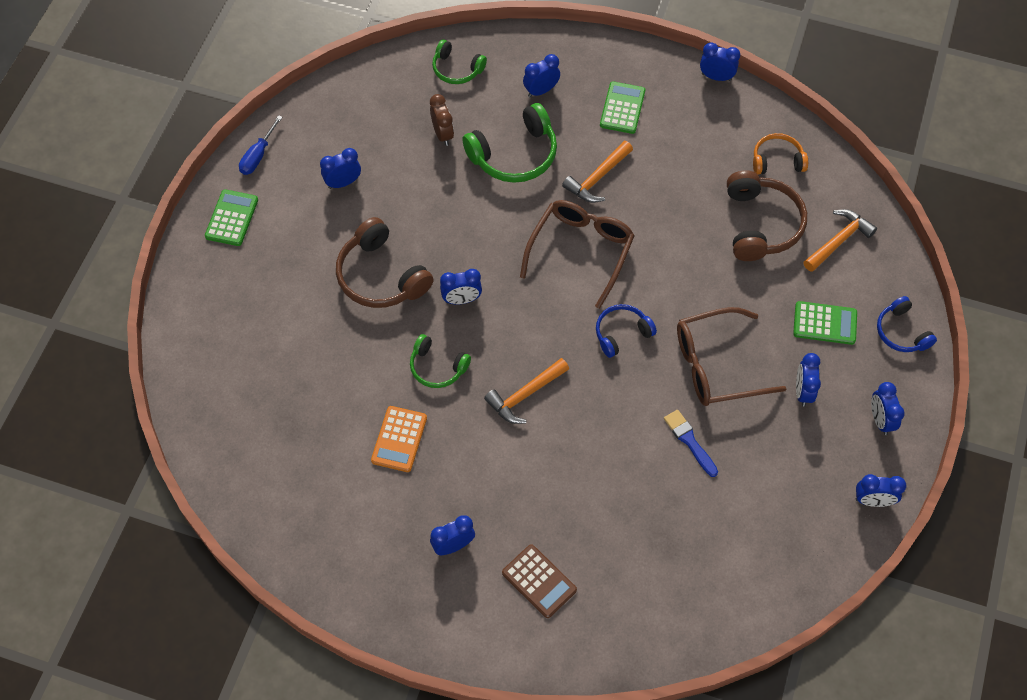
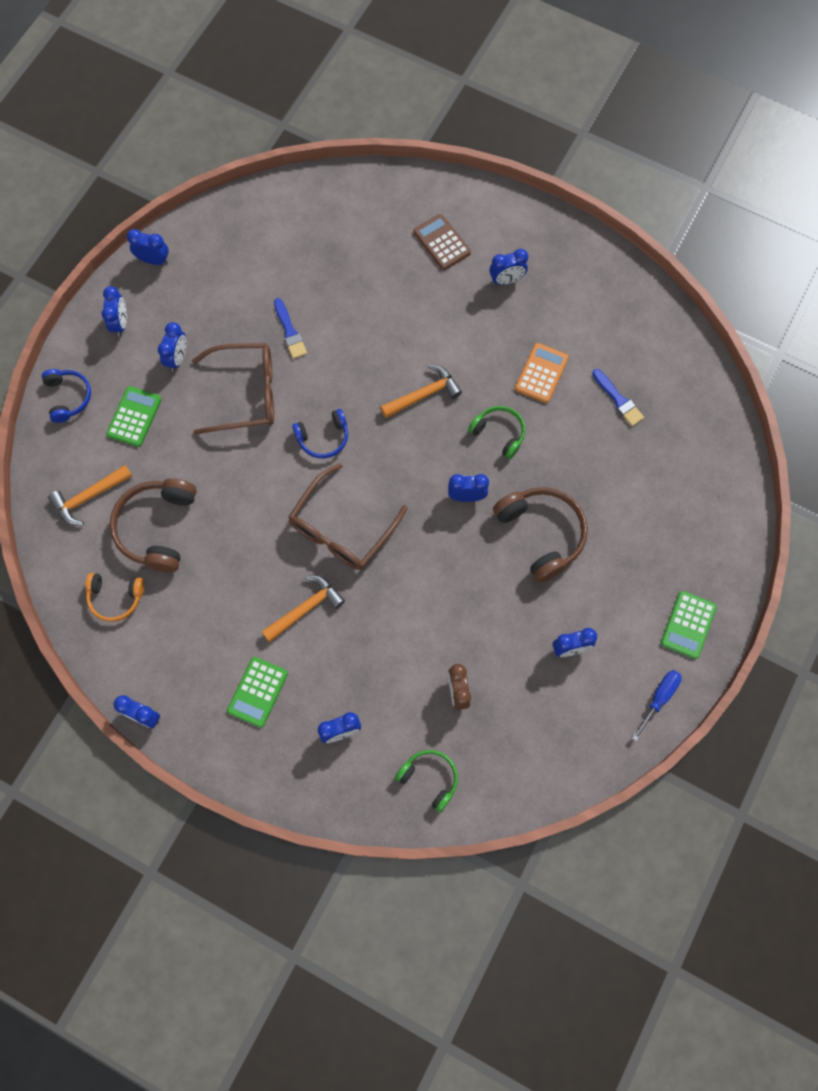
camera: 170 degrees left, 10 degrees up
green headphones [462,103,557,183] -> none
green calculator [793,301,857,345] -> green calculator turned 90 degrees clockwise [106,386,162,447]
none -> blue brush [592,369,644,426]

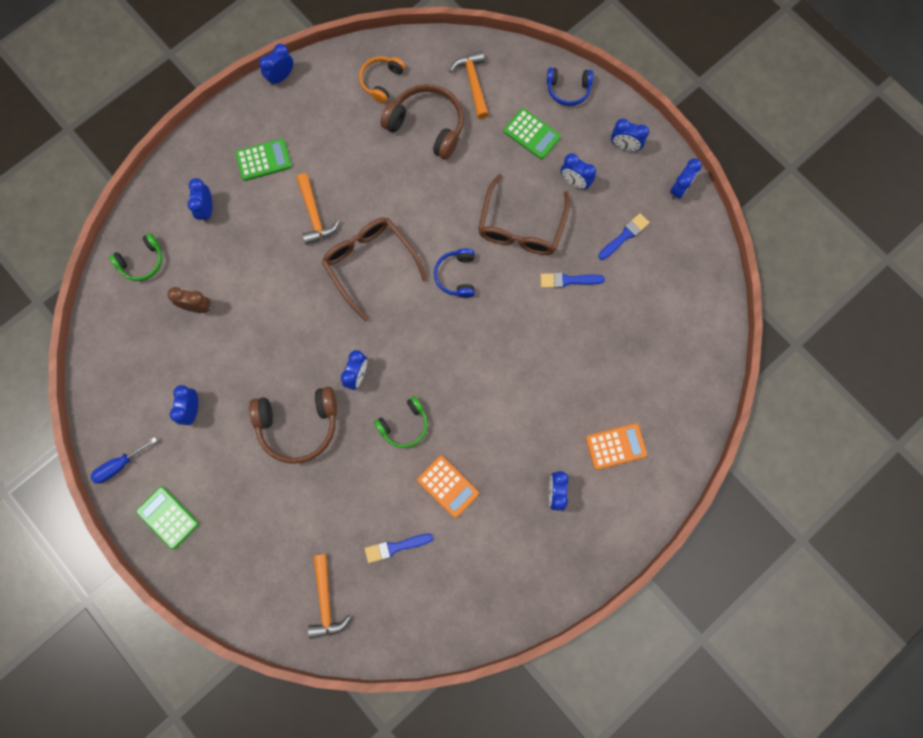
camera: 110 degrees right, 5 degrees up
green calculator [227,657,288,728] -> green calculator turned 120 degrees clockwise [235,139,292,181]
orange hammer [380,364,462,418] -> orange hammer moved to [308,554,351,639]
brown calculator [413,214,471,270] -> orange calculator [586,423,647,470]
blue screwdriver [632,670,682,741] -> blue screwdriver turned 90 degrees clockwise [90,437,157,483]
none -> blue brush [598,213,650,260]

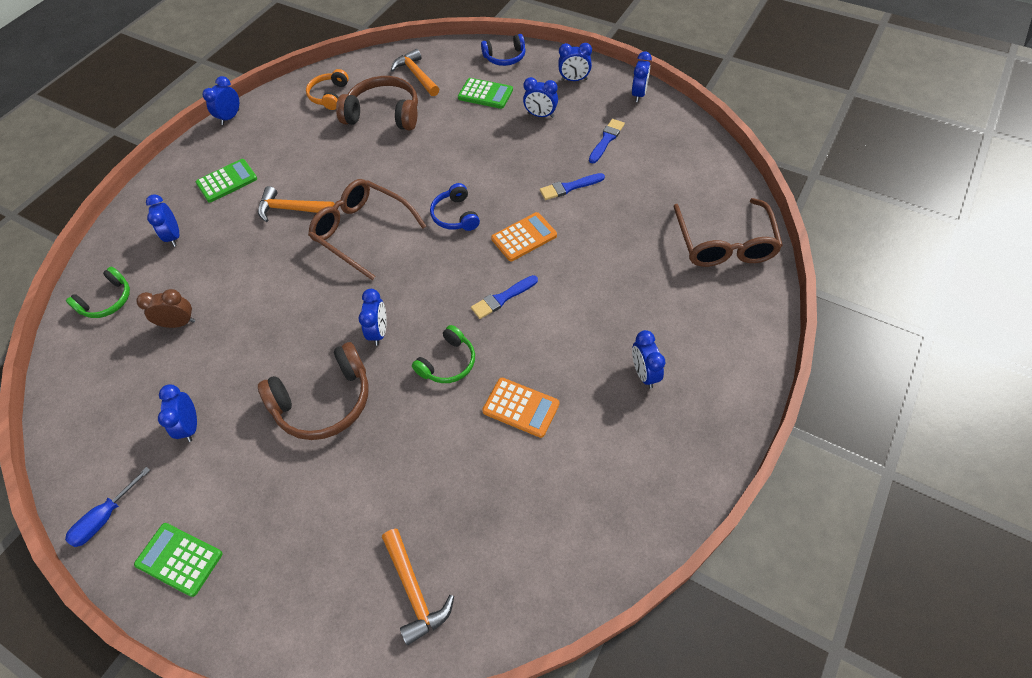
camera: 15 degrees left, 20 degrees down
orange hammer [297,173,340,245] -> orange hammer turned 135 degrees clockwise [258,186,335,222]
blue brush [365,534,433,563] -> blue brush moved to [471,275,538,319]
brown glasses [478,174,570,255] -> brown glasses moved to [673,198,783,267]
orange calculator [586,423,647,470] -> orange calculator moved to [491,212,557,261]

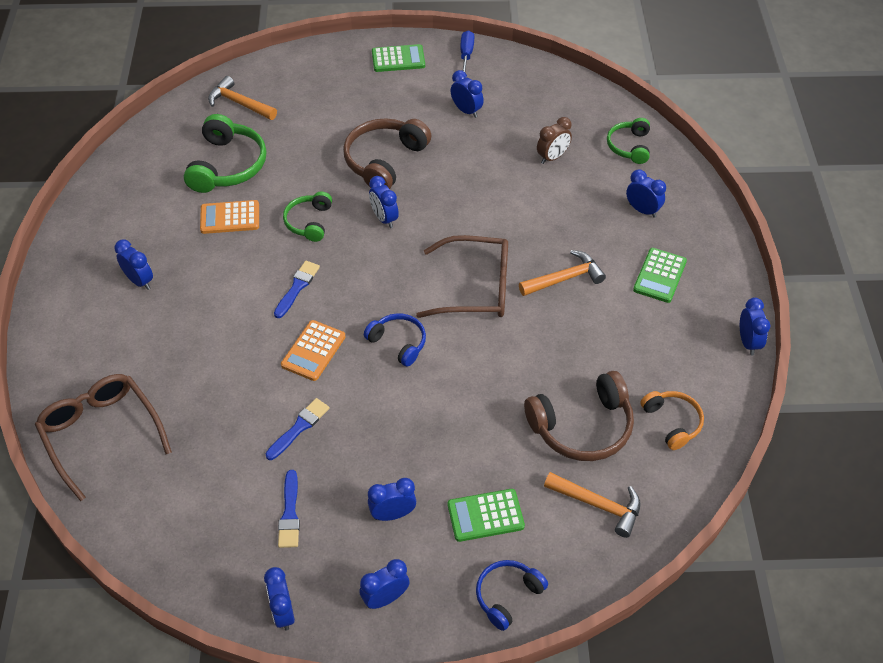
camera: 145 degrees right, 5 degrees down
none -> green headphones [184,114,267,193]

